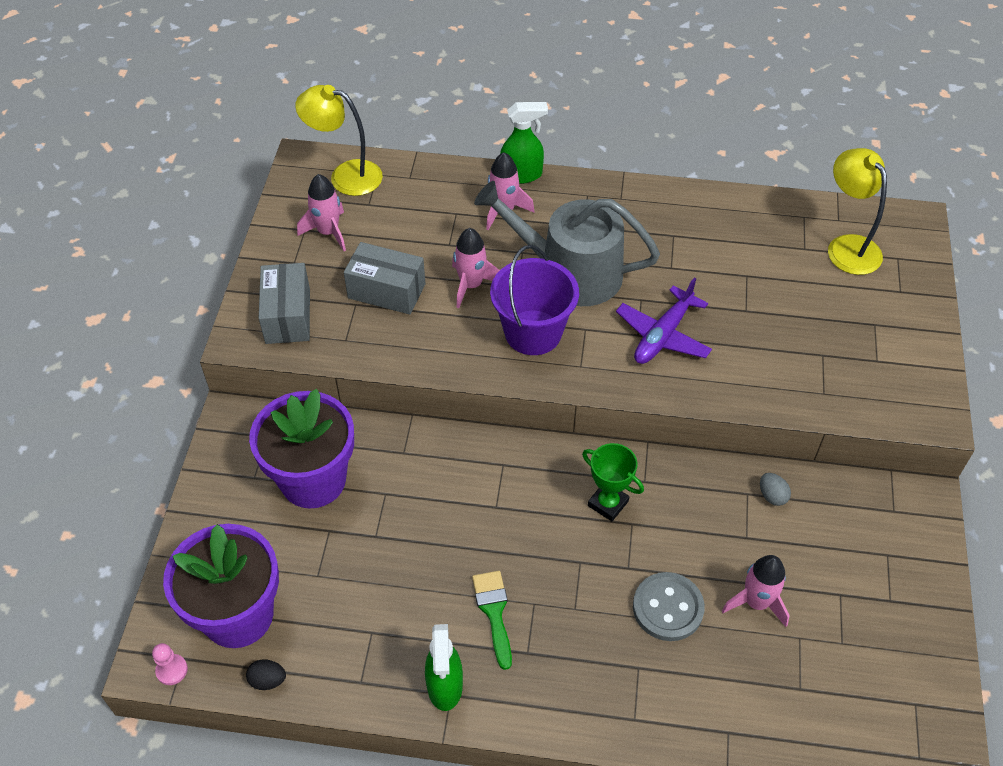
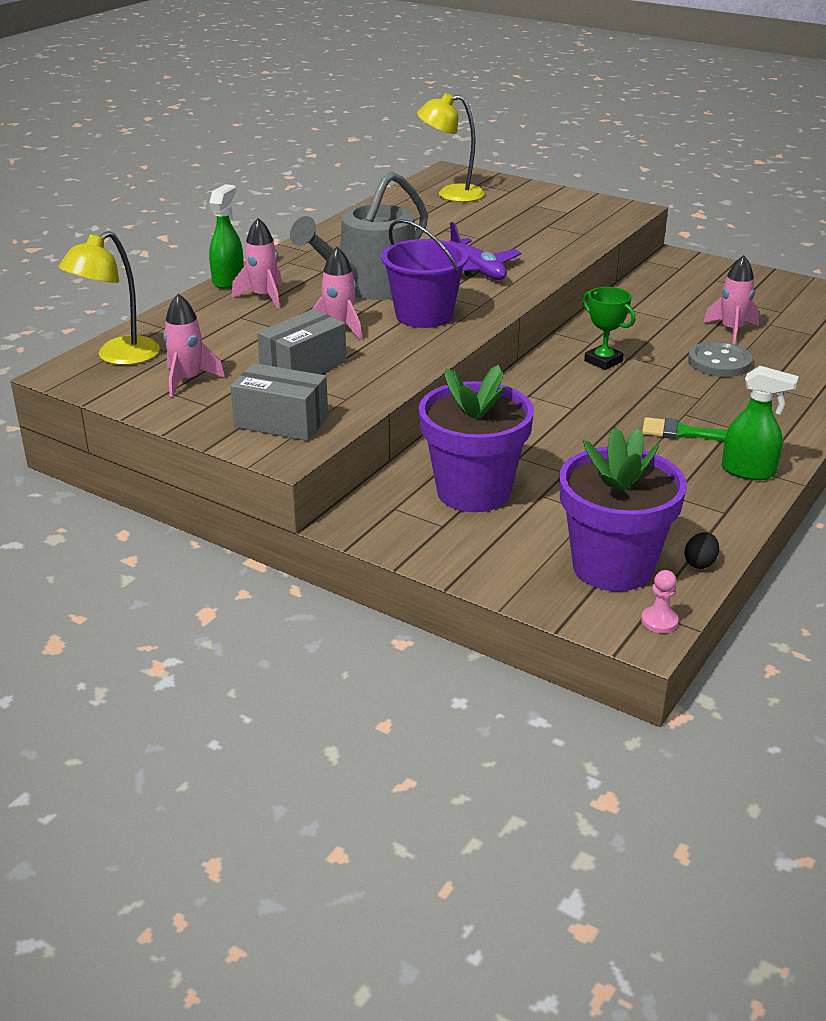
camera: 65 degrees left, 20 degrees down
green trophy [582,443,644,521] -> green trophy turned 75 degrees clockwise [582,287,635,370]
grey egg [760,473,791,506] -> none

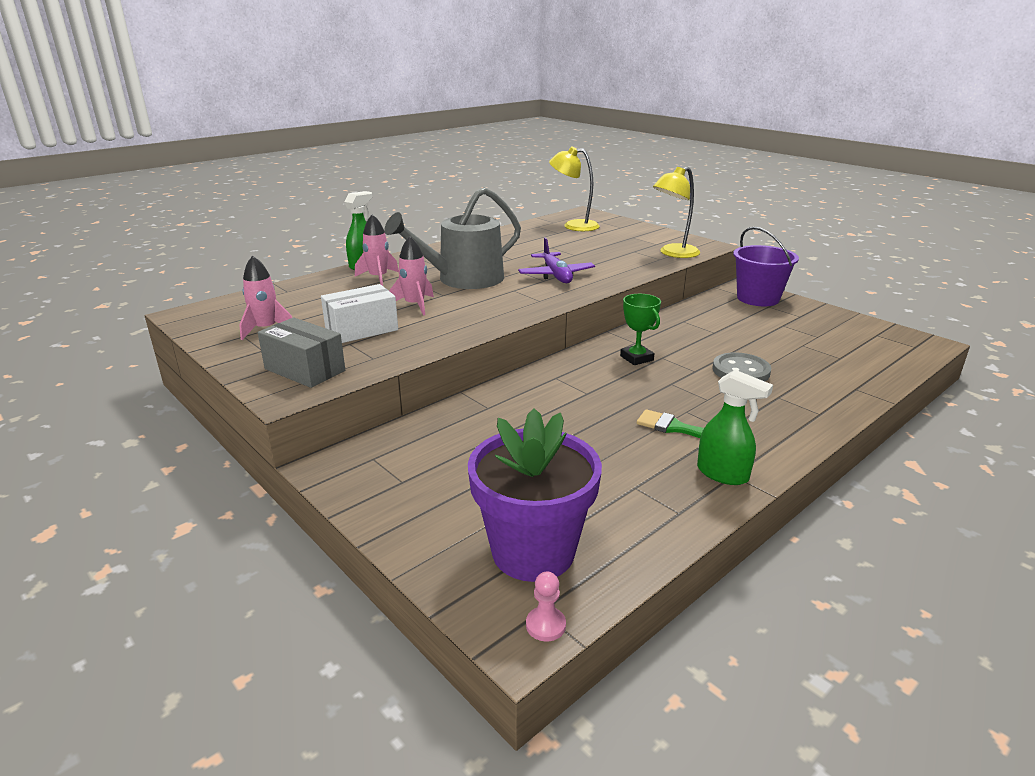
camera: 15 degrees right, 5 degrees down
yellow lamp [58,231,160,365] -> yellow lamp moved to [653,167,700,258]
grey box [257,309,346,374] -> white box [321,284,398,343]
purple bucket [381,219,468,328] -> purple bucket moved to [733,227,799,306]
purple flower pot [419,365,534,512] -> none
black egg [684,532,719,569] -> none
pink rocket [703,255,760,344] -> none

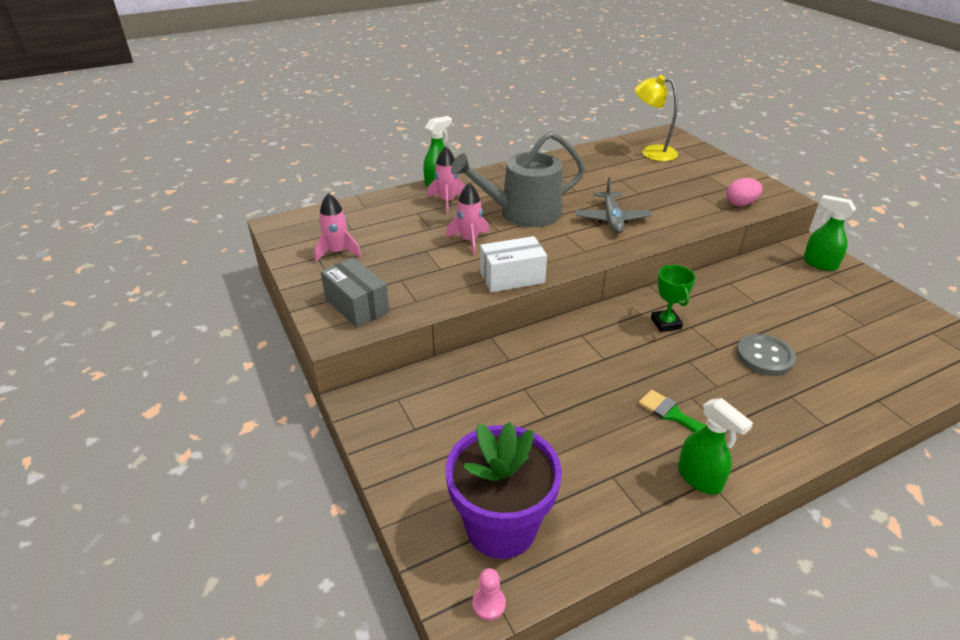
camera: 15 degrees right, 10 degrees up
white box [321,284,398,343] -> white box moved to [480,236,547,292]
purple plane [518,237,595,283] -> grey plane [575,177,652,233]
yellow lamp [653,167,700,258] -> pink egg [726,178,762,206]
purple bucket [733,227,799,306] -> green spray bottle [803,195,856,271]

